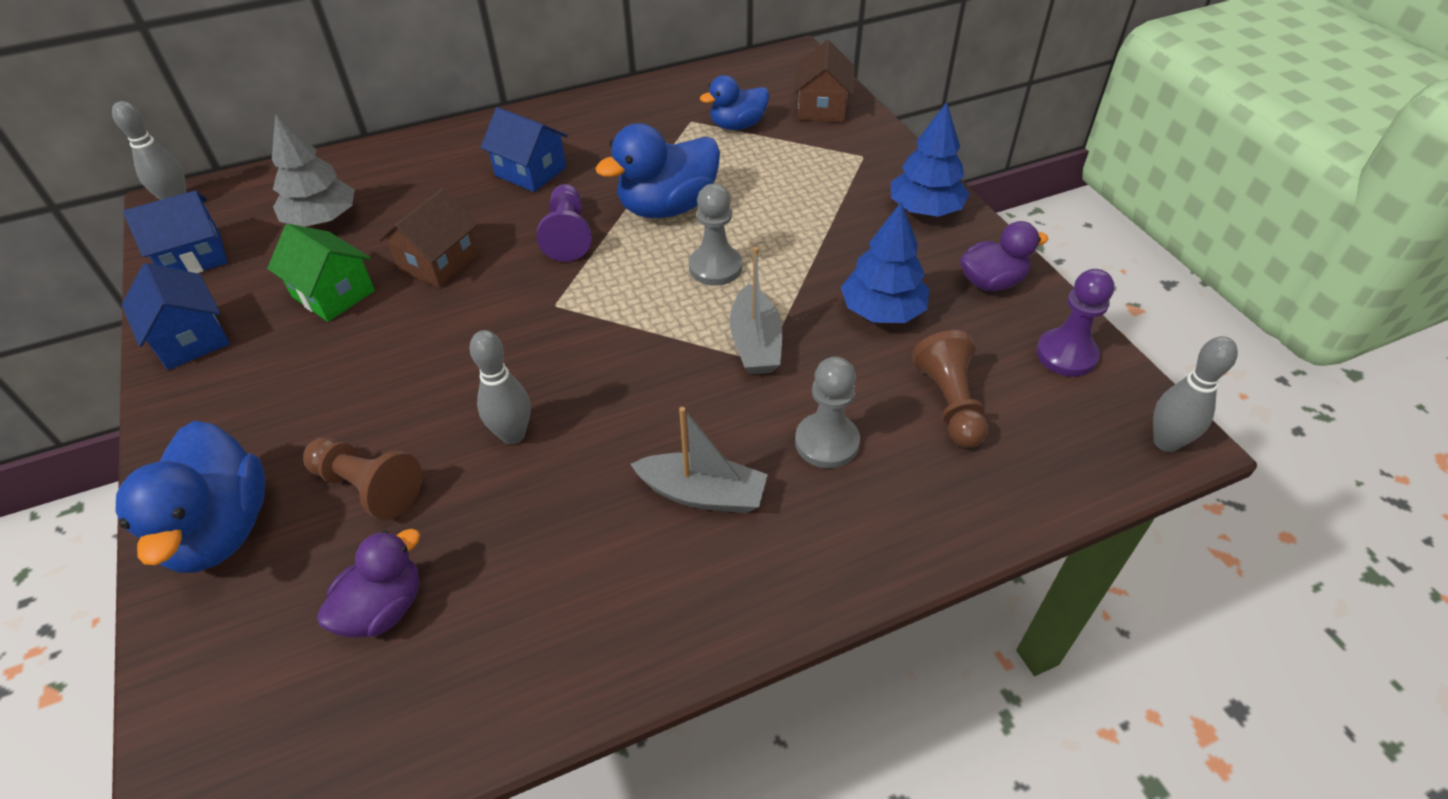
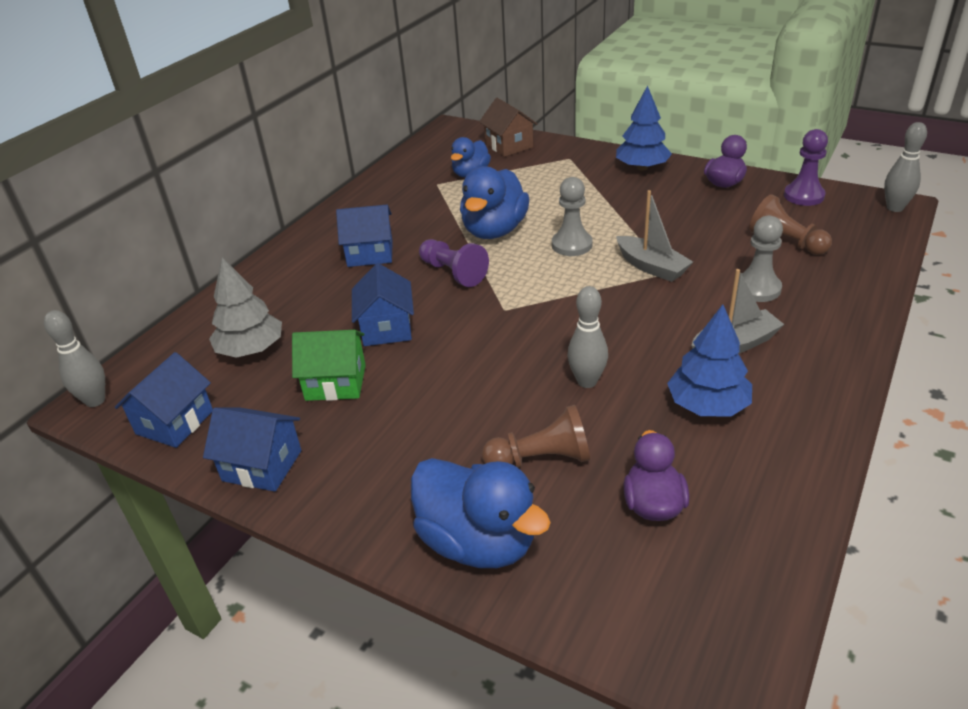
camera: 35 degrees left, 10 degrees down
brown house [379,188,479,288] -> blue house [352,263,414,346]
blue tree [841,202,929,323] -> blue tree moved to [667,304,752,417]

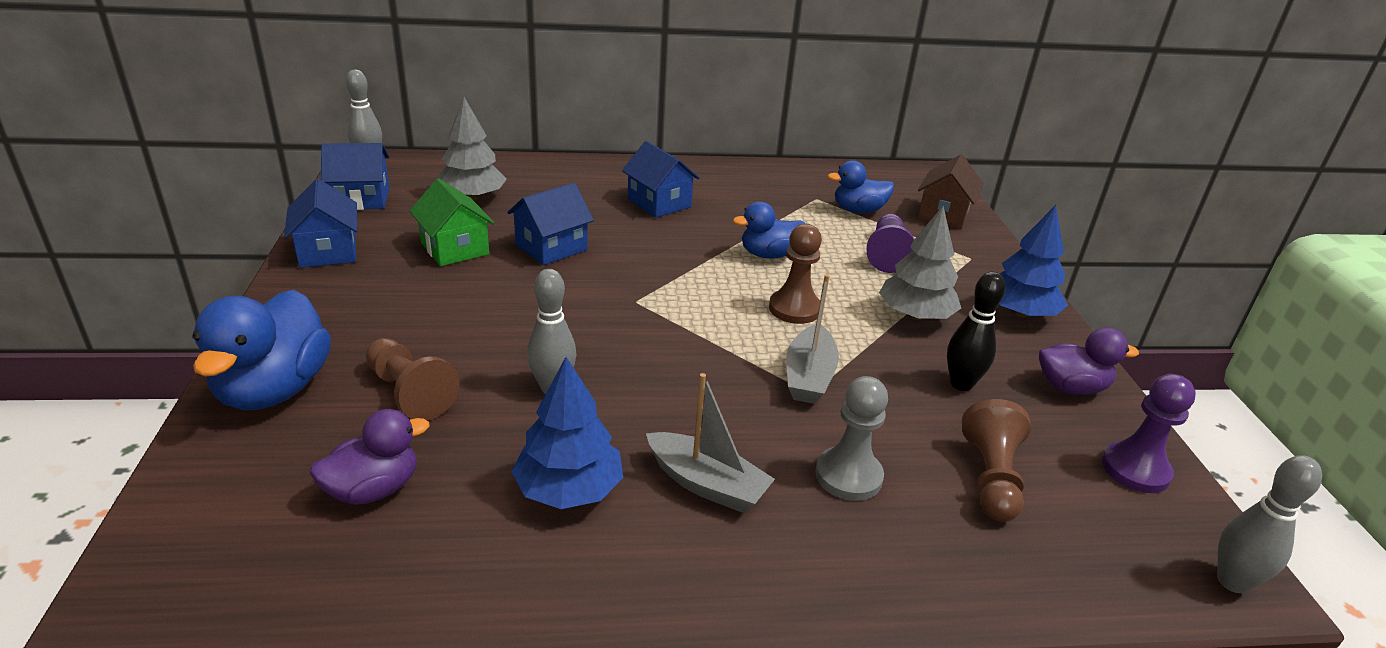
camera: 50 degrees right, 5 degrees down
purple pawn [419,239,489,287] -> purple pawn moved to [867,214,914,273]
blue duck [460,166,529,239] -> blue duck [733,201,805,259], size x0.62
grey pawn [552,177,592,256] -> brown pawn [769,224,822,324]
none -> grey tree [879,206,962,320]
none -> black bowling pin [947,271,1005,391]

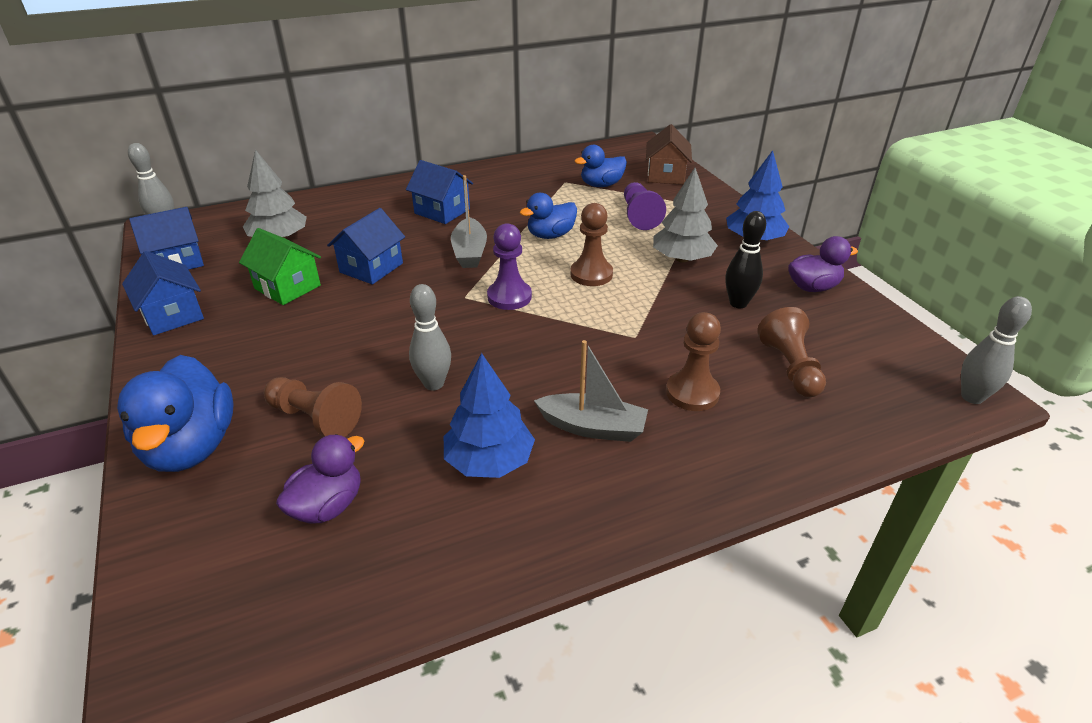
camera: 15 degrees left, 5 degrees up
grey boat [786,274,839,404] -> grey boat moved to [451,175,487,268]
grey pawn [815,376,888,501] -> brown pawn [666,312,721,411]
purple pawn [1102,374,1196,493] -> purple pawn moved to [487,223,532,310]

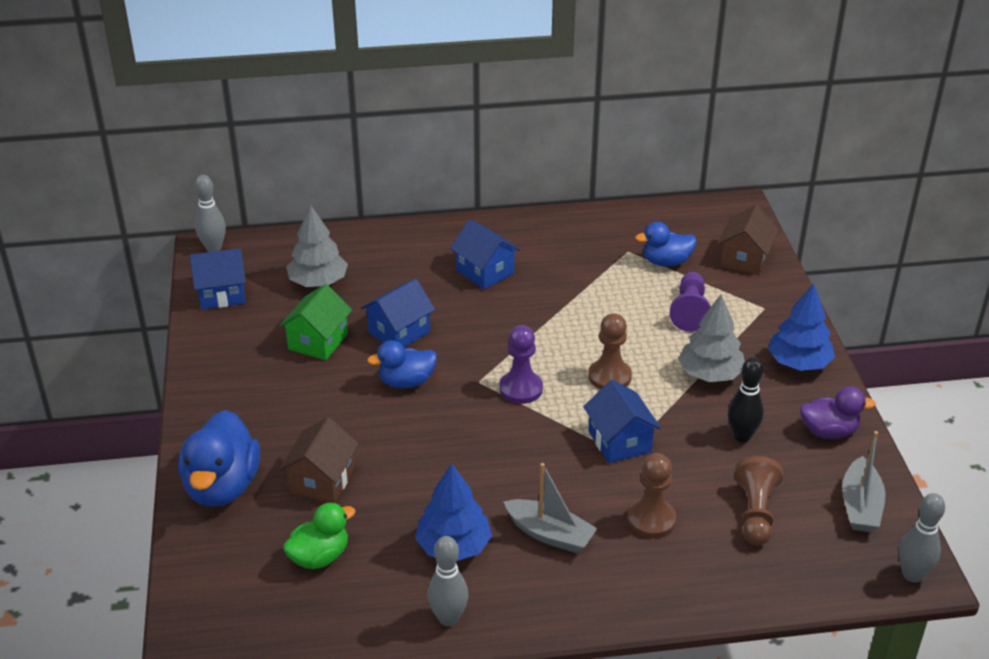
camera: 15 degrees right, 0 degrees up
blue house [122,251,204,335] -> blue house moved to [583,380,661,464]
green house [239,228,321,305] -> green house turned 60 degrees clockwise [279,284,352,360]
brown pawn [264,377,362,437] -> brown house [279,417,359,503]
purple duck [276,434,364,524] -> green duck [283,503,356,569]
grey bowling pin [409,284,451,391] -> grey bowling pin moved to [427,536,469,626]
grey boat [451,175,487,268] -> grey boat moved to [842,431,885,532]
blue duck [520,193,577,239] -> blue duck moved to [367,340,437,388]

